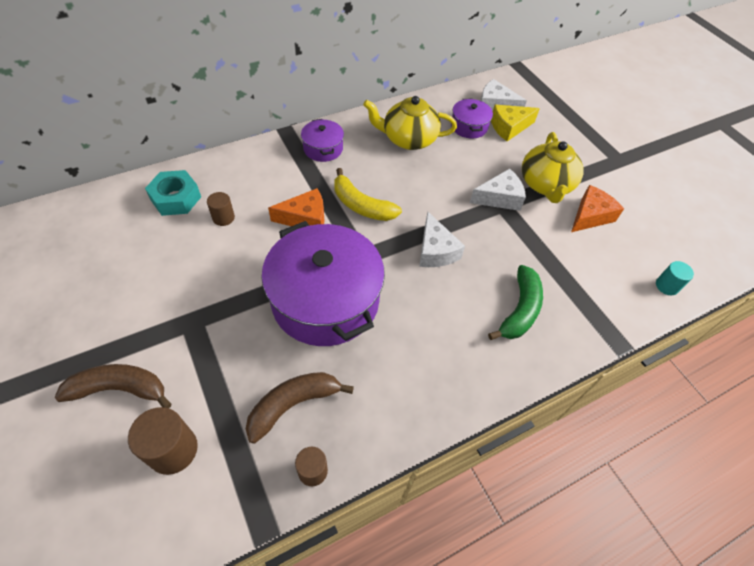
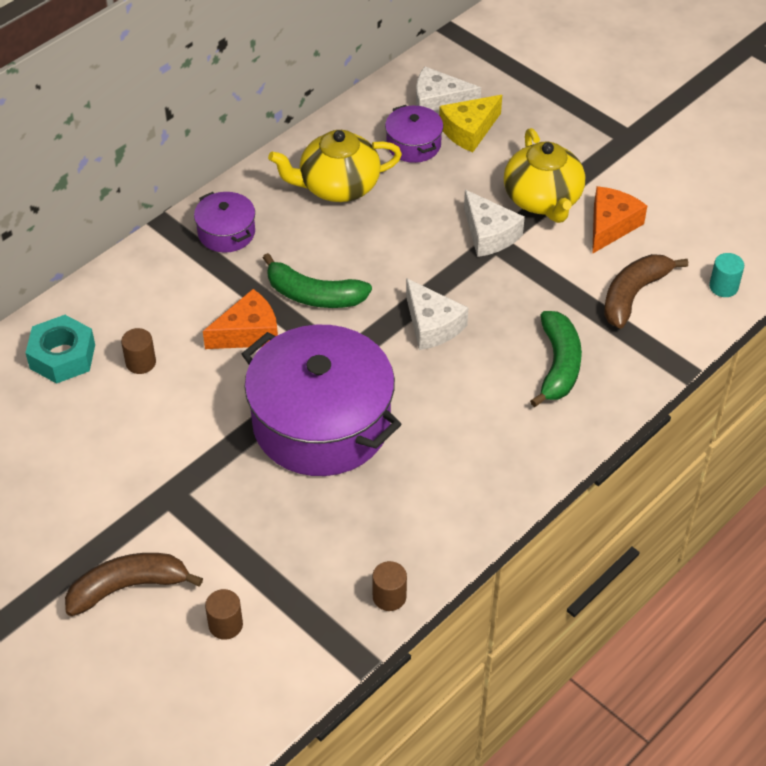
camera: 15 degrees left, 5 degrees down
brown cylinder [128,407,198,475] -> brown cylinder [205,589,243,640], size x0.61
brown banana [246,372,354,444] -> brown banana moved to [604,254,688,329]
yellow banana [334,168,402,221] -> green banana [263,253,372,308]
white cheese [470,168,526,211] -> white cheese turned 90 degrees clockwise [464,190,525,257]

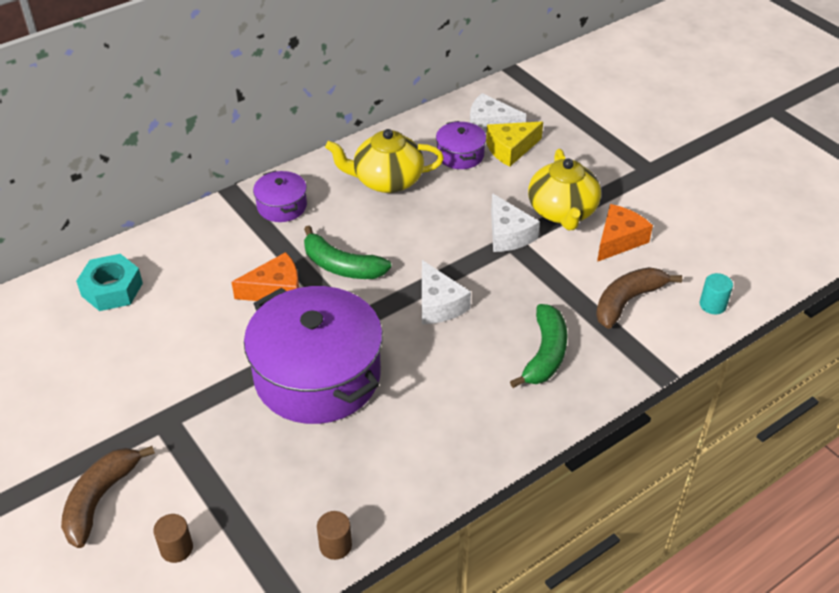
camera: 10 degrees right, 5 degrees down
brown banana [65,553,203,616] -> brown banana turned 60 degrees counterclockwise [61,446,155,548]
brown cylinder [121,328,156,374] -> none

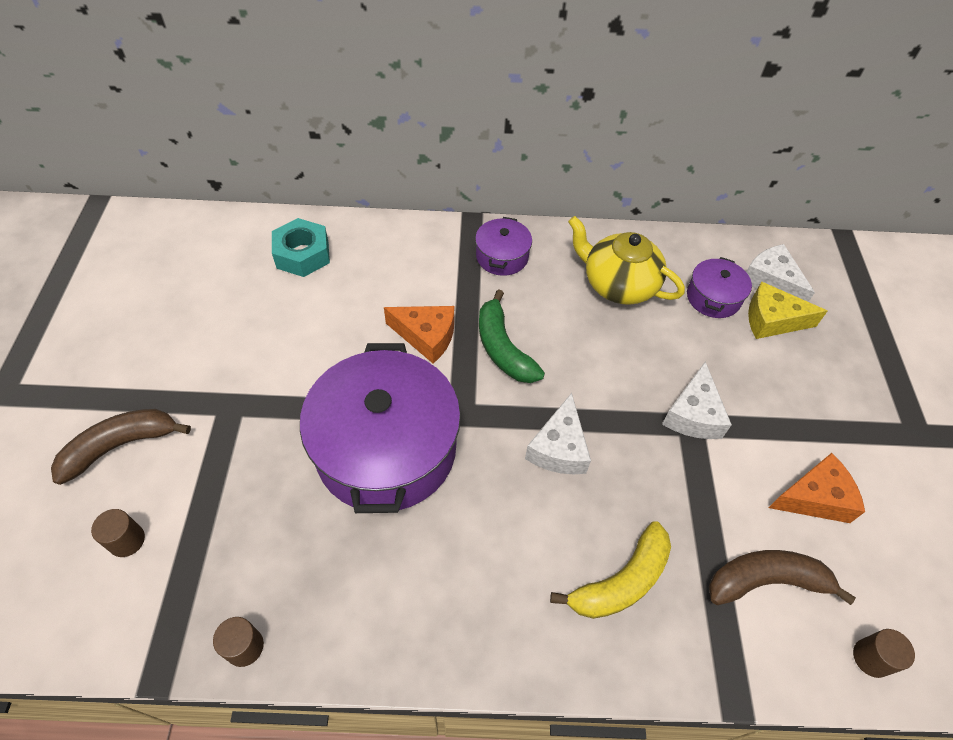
camera: 35 degrees right, 10 degrees up
green banana [510,304,568,388] -> yellow banana [550,521,671,619]
yellow teapot [528,149,601,230] -> none
turquoise cylinder [700,273,733,314] -> brown cylinder [853,629,915,678]

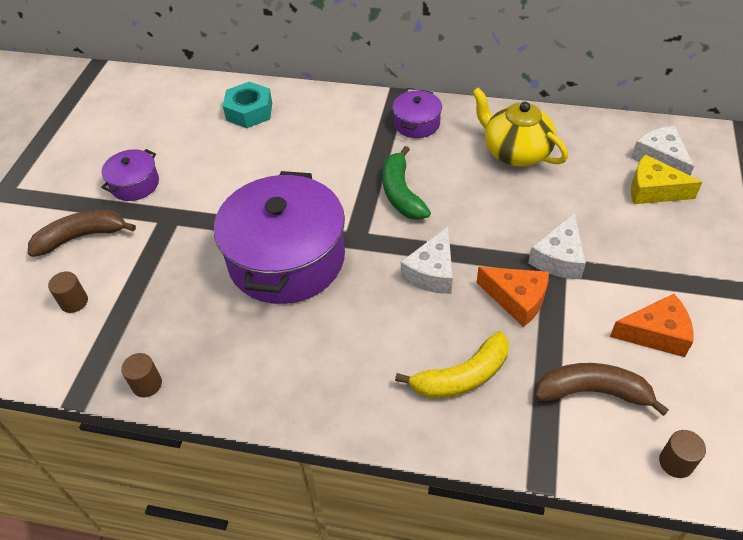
camera: 15 degrees right, 5 degrees down
orange cheese [384,306,454,364] -> orange cheese moved to [477,267,549,327]
purple pot [687,257,752,318] -> purple pot moved to [101,149,159,201]

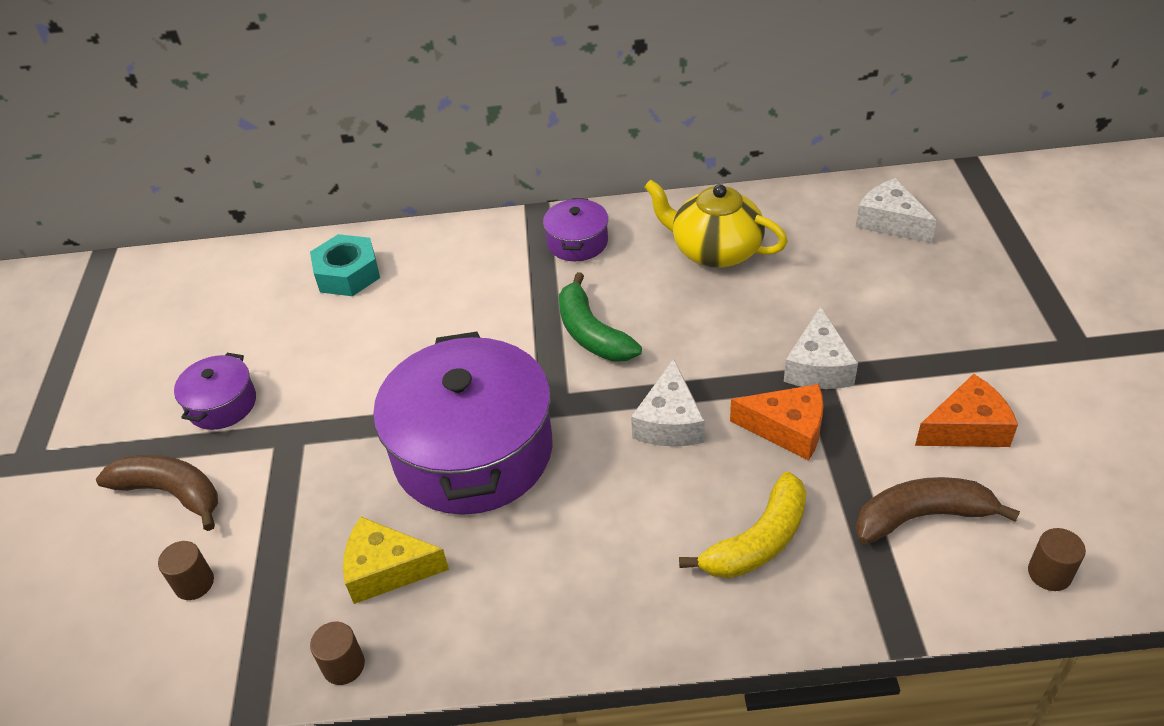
camera: 15 degrees left, 5 degrees down
brown banana [28,210,136,257] -> brown banana turned 60 degrees clockwise [96,455,218,531]
yellow cheese [631,154,702,204] -> yellow cheese moved to [343,517,449,604]

